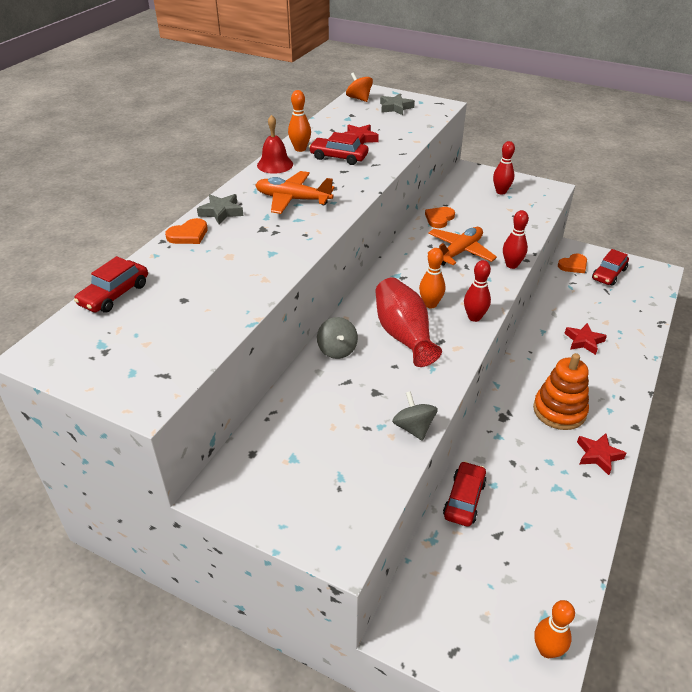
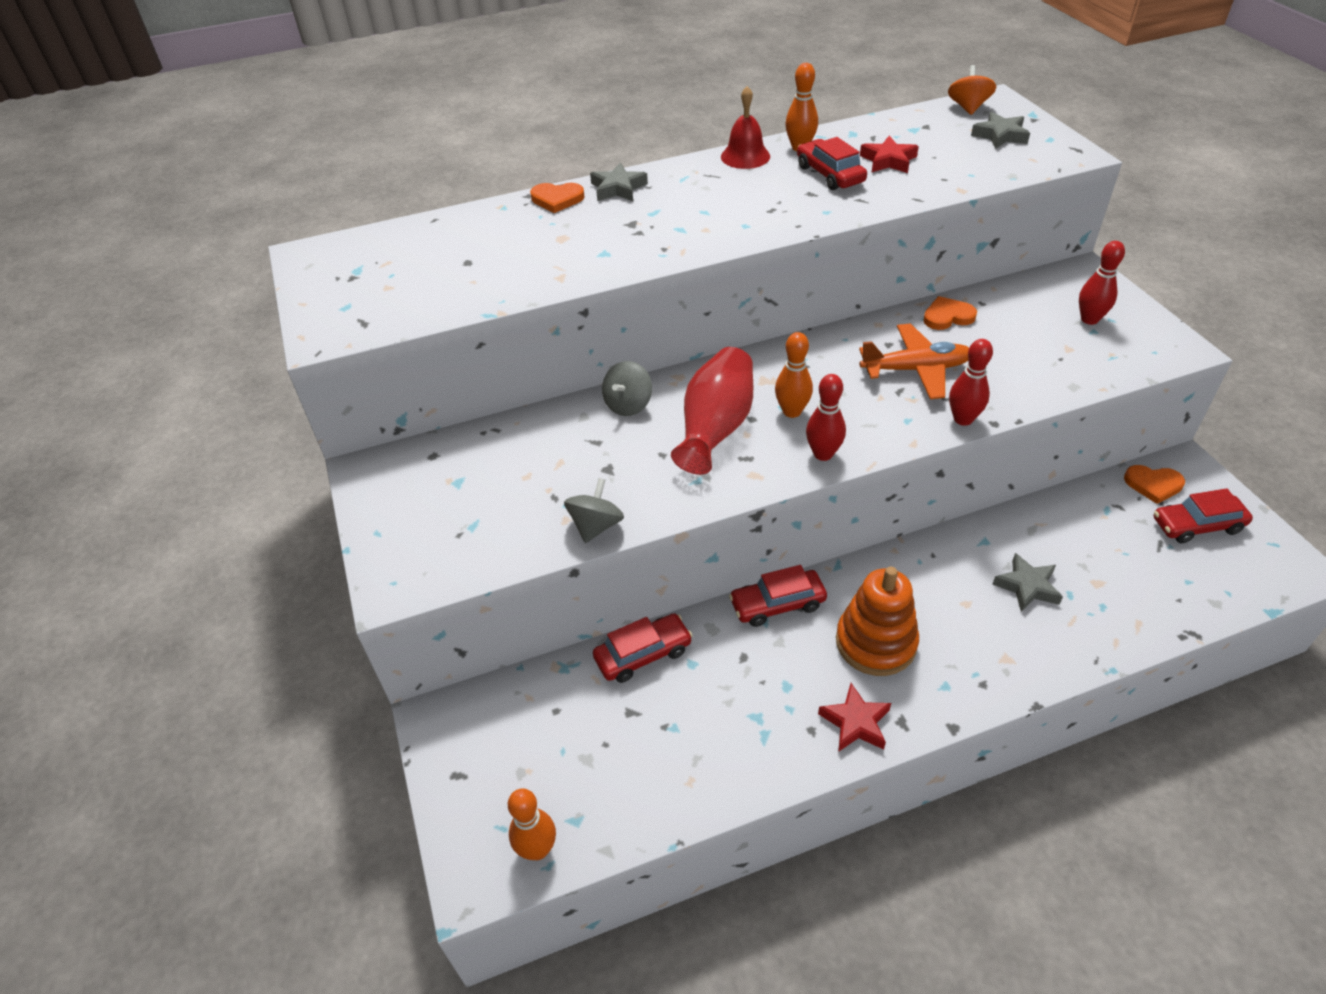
camera: 45 degrees right, 5 degrees up
red car [74,256,148,313] -> red car moved to [729,565,827,627]
orange plane [255,171,335,214] -> none
red star [564,323,607,355] -> grey star [992,553,1063,612]

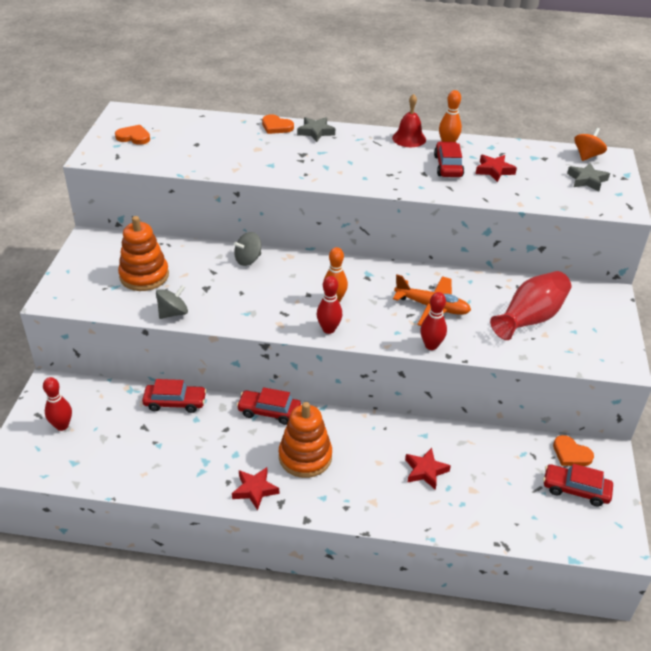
camera: 25 degrees right, 5 degrees down
orange bowling pin [508,788,556,860] -> none
red vase [671,347,753,475] -> red vase moved to [490,271,571,340]
orange heart [923,296,977,330] -> orange heart moved to [115,125,150,145]
grey star [992,553,1063,612] -> red star [405,448,451,490]
red bowling pin [1079,241,1125,325] -> red bowling pin moved to [43,377,72,431]
none -> orange stacking toy [118,216,169,291]

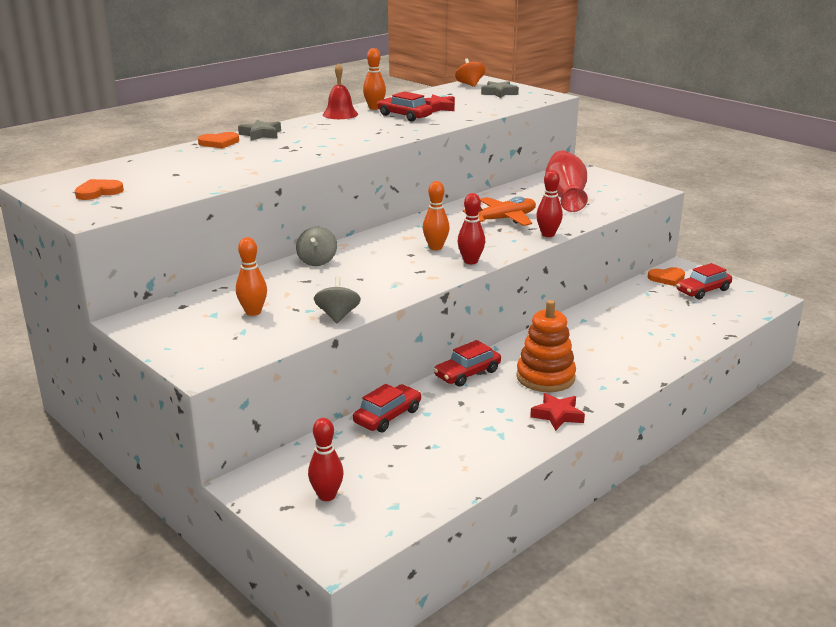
camera: 50 degrees left, 15 degrees down
orange stacking toy [118,216,169,291] -> orange bowling pin [236,237,267,316]
red star [405,448,451,490] -> none

